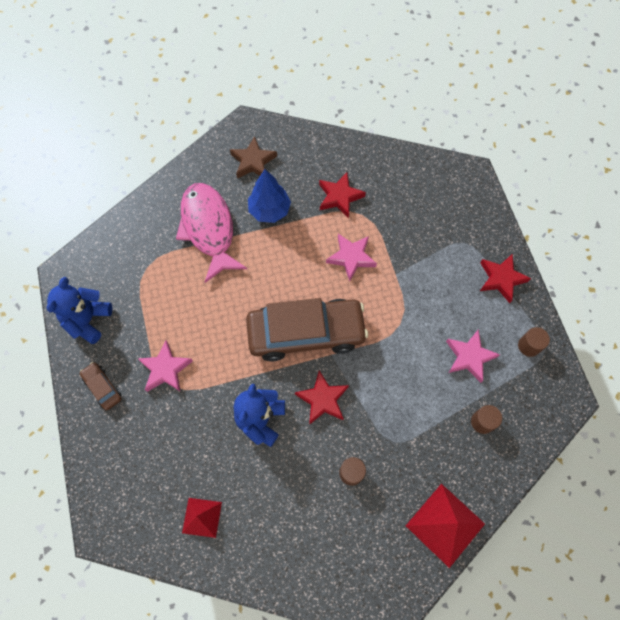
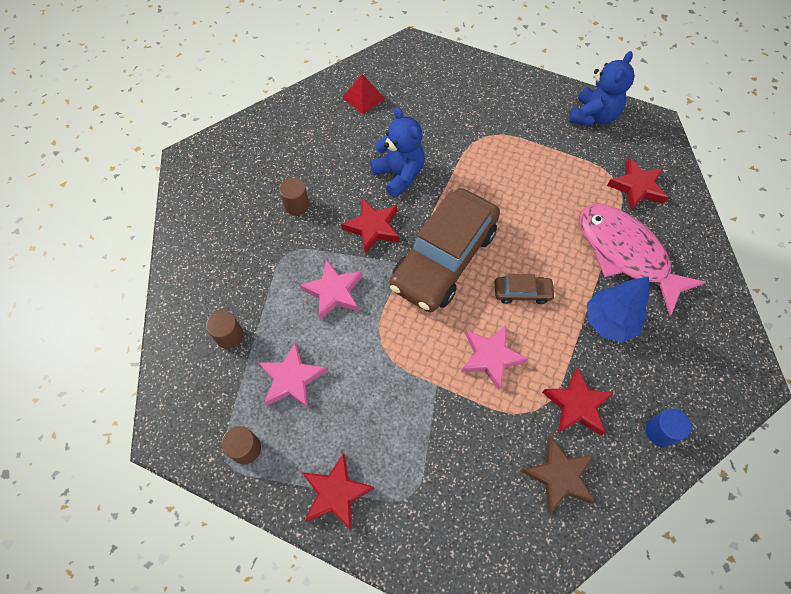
camera: 130 degrees right, 5 degrees down
blue teddy bear [47,277,112,344] -> blue teddy bear turned 60 degrees clockwise [569,51,635,127]
brown car [80,362,122,411] -> brown car moved to [495,274,555,304]
pink star [138,341,193,392] -> pink star moved to [300,259,362,320]
pink fish [176,183,247,283] -> pink fish turned 150 degrees counterclockwise [580,204,706,316]
brown star [230,136,277,178] -> brown star moved to [522,437,595,513]
red pyramid [406,484,485,568] -> none
none -> red star [607,158,668,211]
none -> blue cylinder [645,408,691,447]

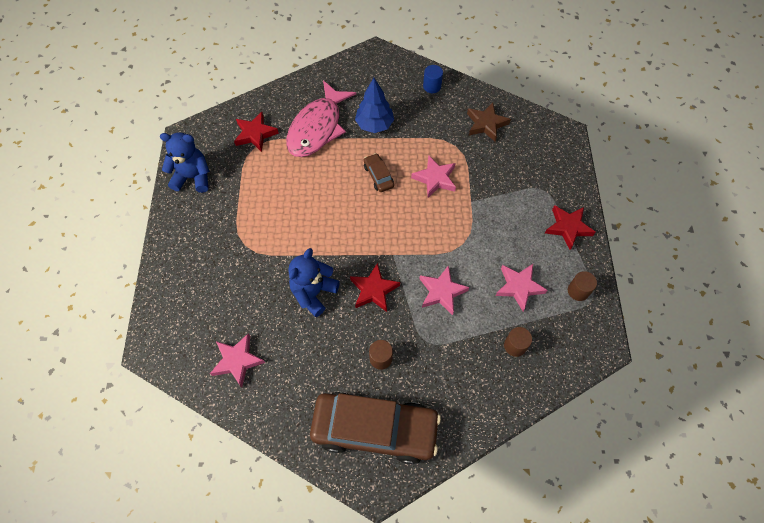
camera: 115 degrees left, 0 degrees up
red pyramid [342,74,385,115] -> pink star [210,333,265,388]
brown car [389,188,500,312] -> brown car moved to [310,392,441,464]
red star [542,367,614,436] -> none

